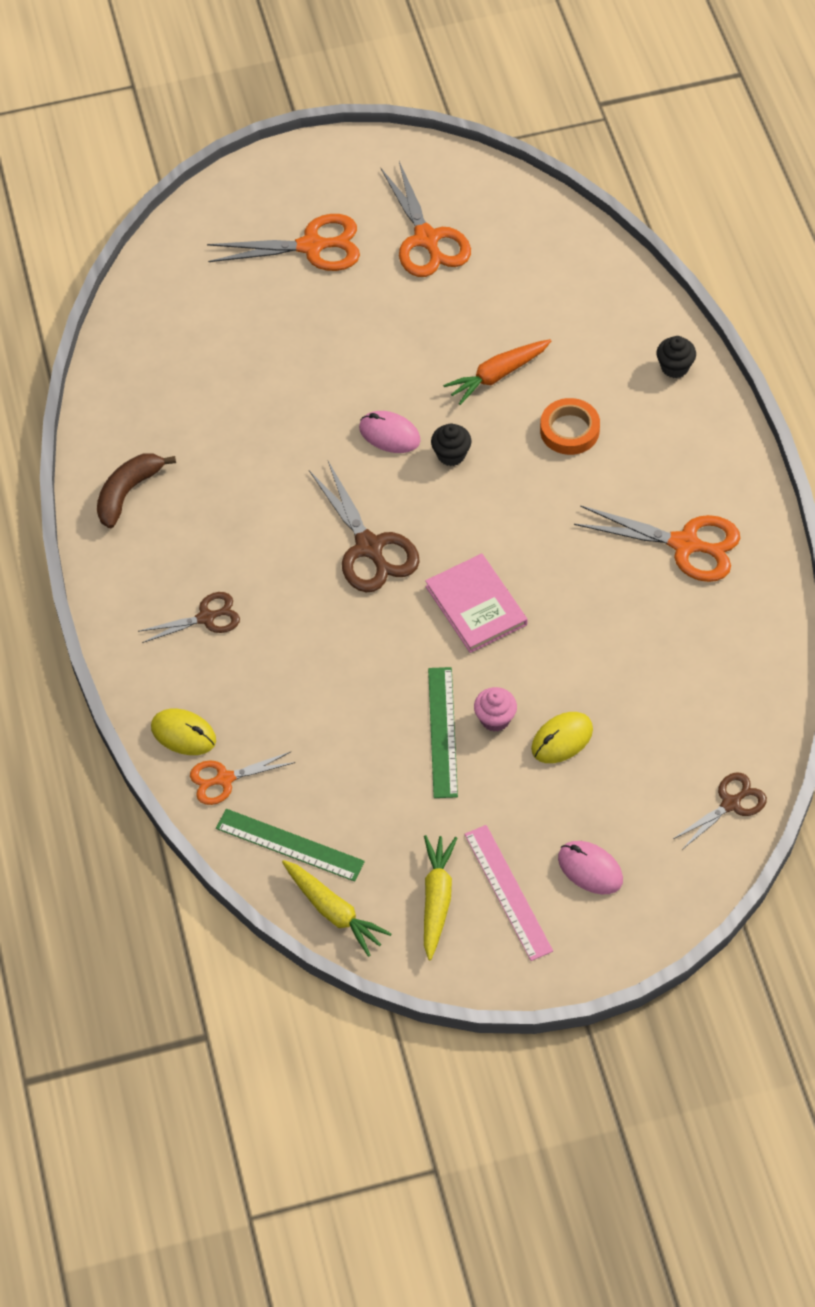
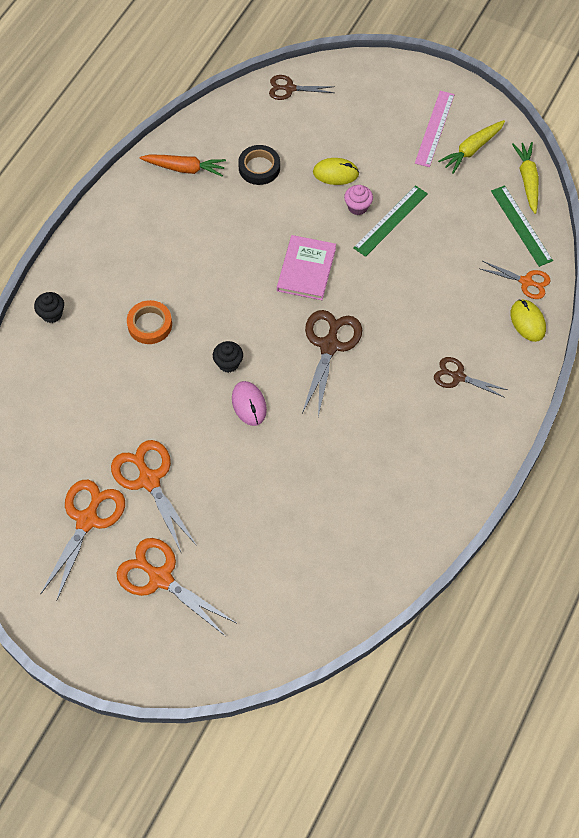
camera: 140 degrees left, 5 degrees up
brown banana [97,453,176,528] -> none
orange carrot [443,339,551,405] -> orange carrot moved to [140,154,226,177]
pink mouse [558,841,623,894] -> none
orange scissors [574,505,740,582] -> orange scissors moved to [111,440,197,554]
none -> black tape [238,145,280,185]

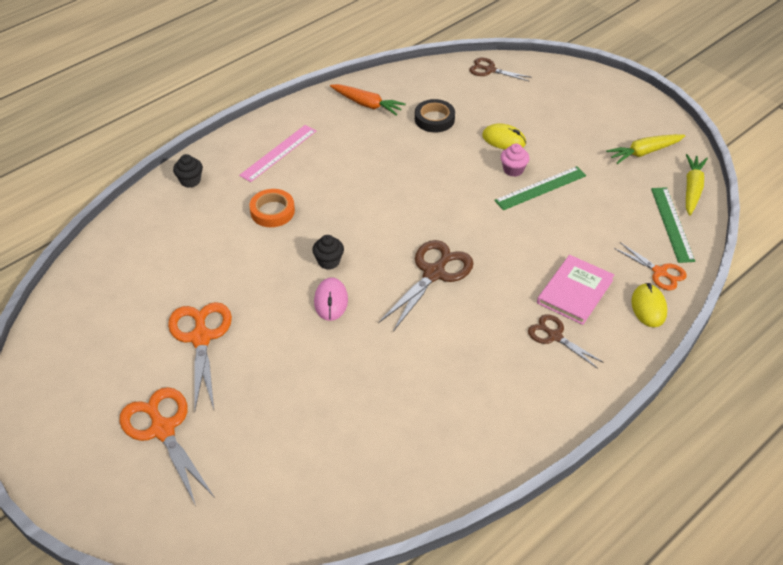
camera: 20 degrees right, 15 degrees down
orange scissors [40,480,125,600] -> none
pink book [277,235,336,300] -> pink book moved to [537,255,614,325]
pink ruler [415,91,455,167] -> pink ruler moved to [239,125,316,182]

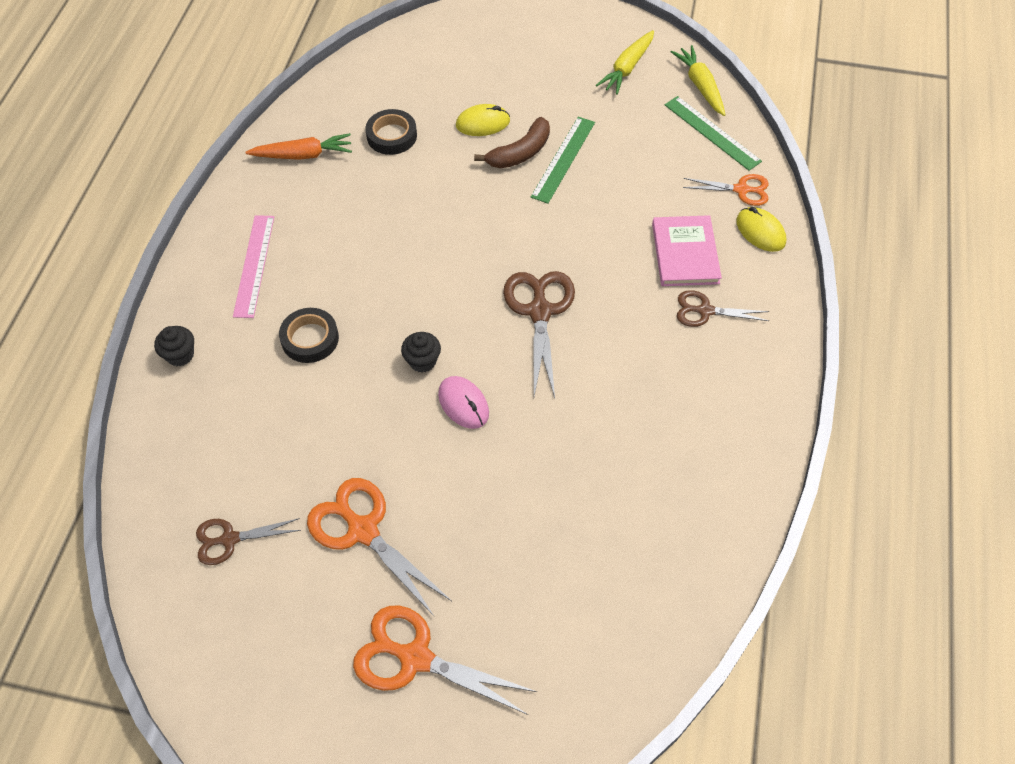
camera: 35 degrees left, 10 degrees up
orange tape [249,189,295,227] -> black tape [279,308,339,363]
brown scissors [469,58,532,82] -> brown scissors moved to [196,518,301,565]
pink cupcake [501,143,529,177] -> brown banana [474,117,550,168]

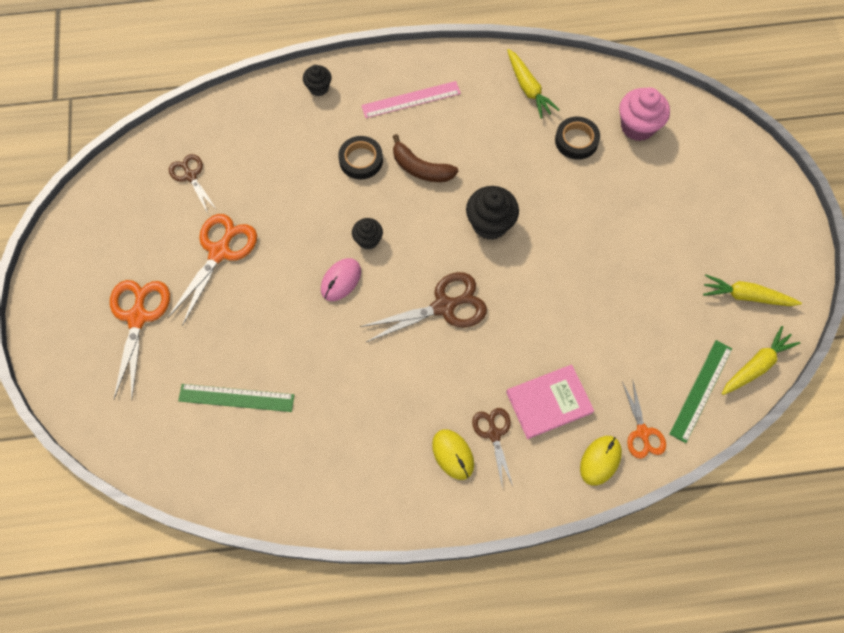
camera: 70 degrees right, 10 degrees up
orange carrot [245,133,352,160] -> yellow carrot [507,49,559,119]
yellow mouse [456,104,510,136] -> yellow mouse moved to [432,429,474,480]
brown banana [474,117,550,168] -> brown banana moved to [393,134,458,182]
green ruler [531,117,595,204] -> green ruler moved to [178,384,294,412]
none -> black cupcake [466,186,519,240]
none -> pink cupcake [619,87,670,141]

